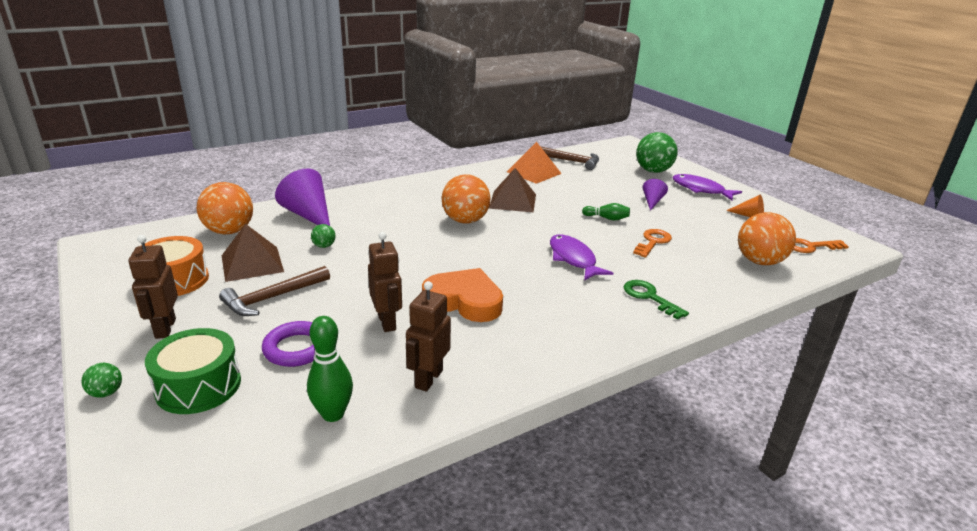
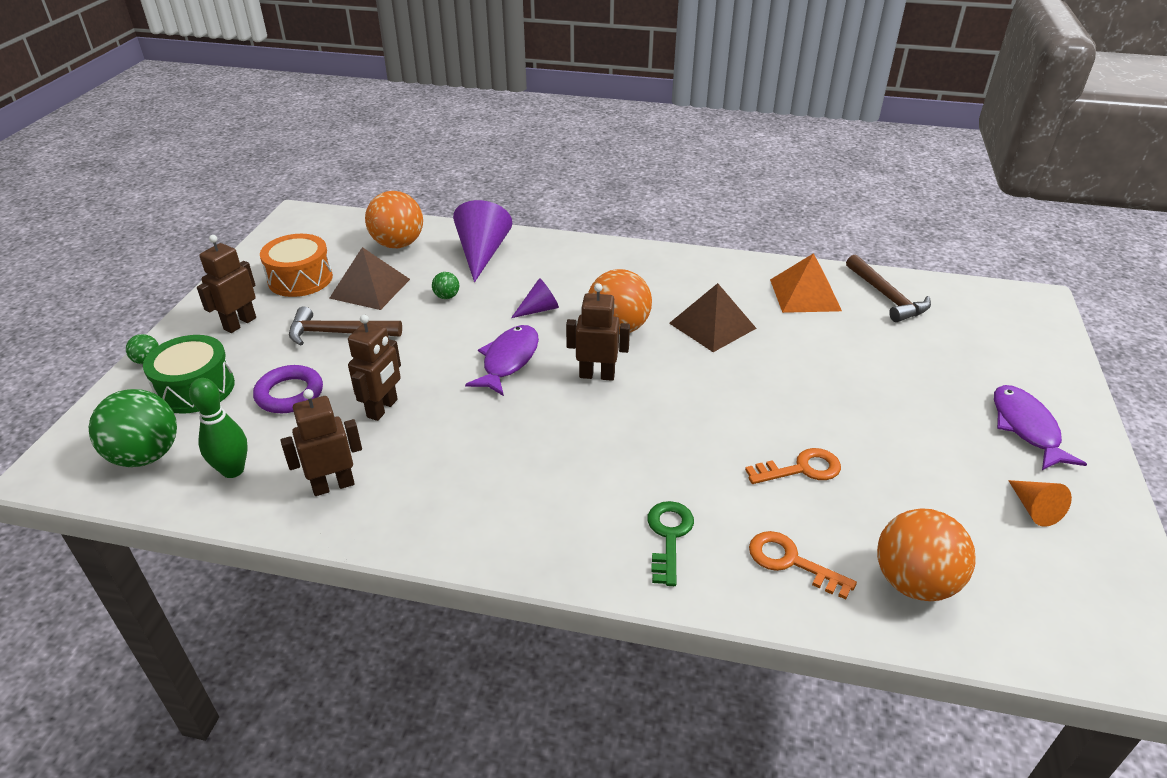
camera: 45 degrees right, 10 degrees up
orange heart [422,268,503,322] -> none
purple fish [550,235,613,281] -> purple fish moved to [465,325,539,396]
green bowling pin [582,203,630,220] -> none
green ball [636,132,678,173] -> green ball moved to [89,389,177,467]
purple cone [643,179,668,210] -> purple cone moved to [511,278,559,318]
orange key [793,238,849,253] -> orange key moved to [749,531,857,600]
none -> brown robot [566,283,630,381]

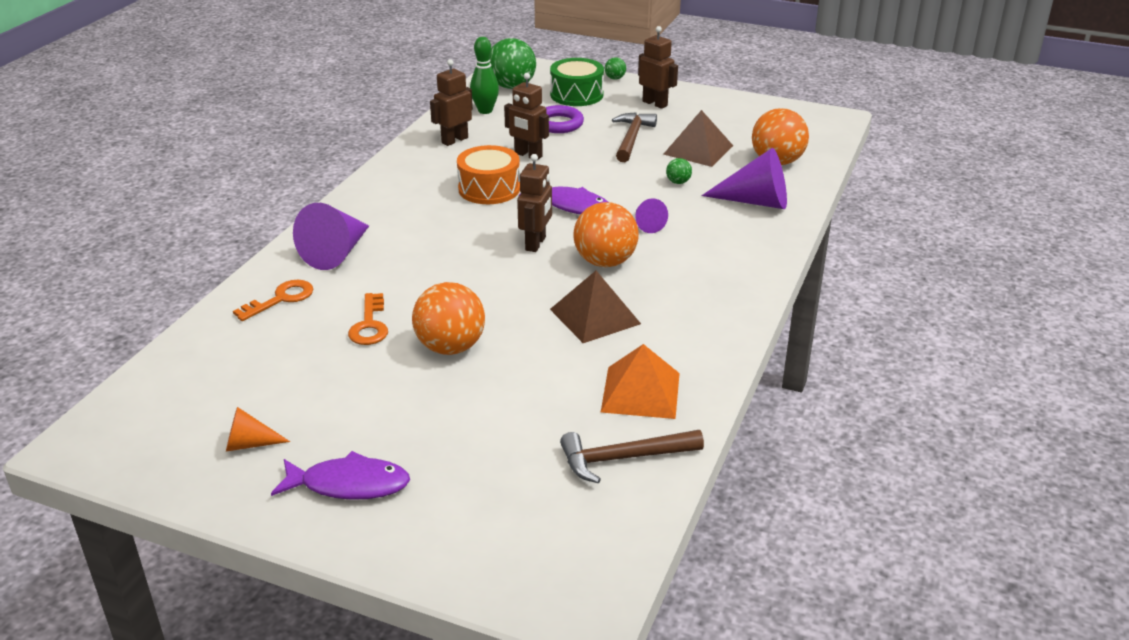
camera: 100 degrees right, 5 degrees down
orange drum [260,234,333,297] -> orange drum moved to [457,145,520,204]
brown robot [280,389,362,496] -> brown robot turned 120 degrees counterclockwise [430,59,473,146]
green key [647,501,694,586] -> purple cone [293,203,369,270]
orange ball [877,508,976,601] -> orange ball moved to [412,282,485,355]

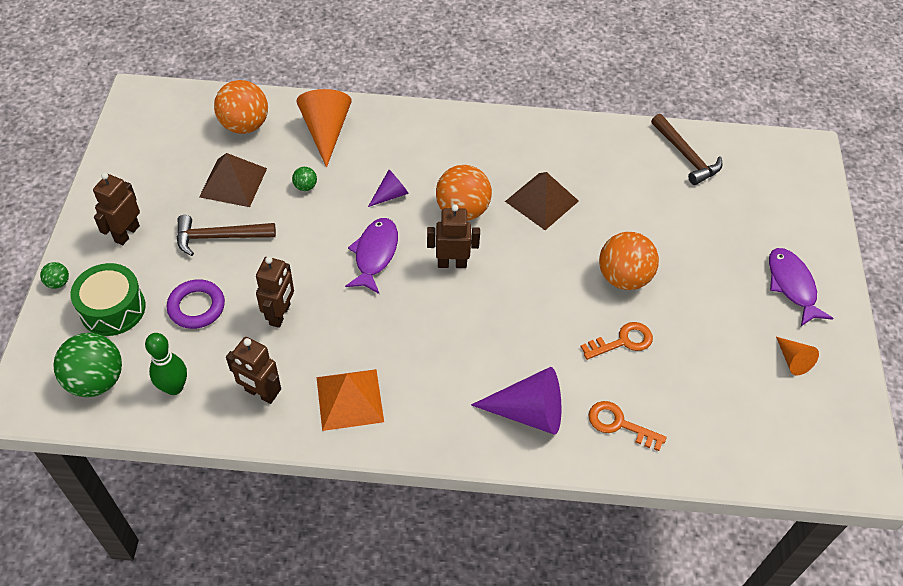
camera: 110 degrees left, 20 degrees up
orange drum [457,145,520,204] -> none
orange pyramid [601,344,680,419] -> orange pyramid moved to [316,369,384,431]
purple cone [702,148,787,209] -> orange cone [297,89,352,168]

